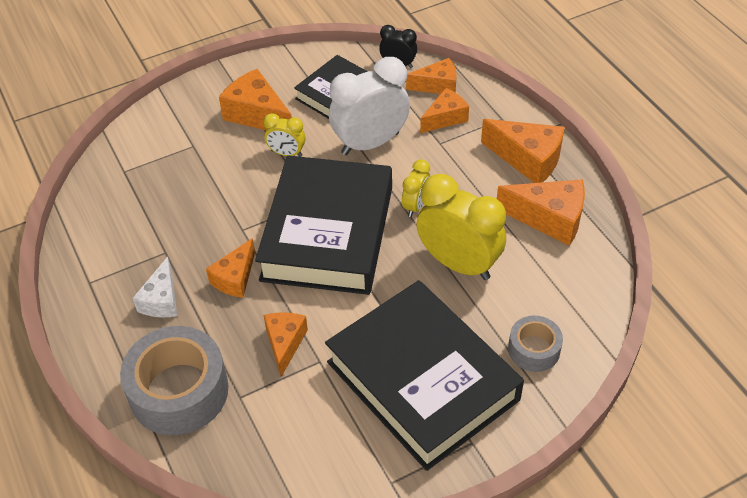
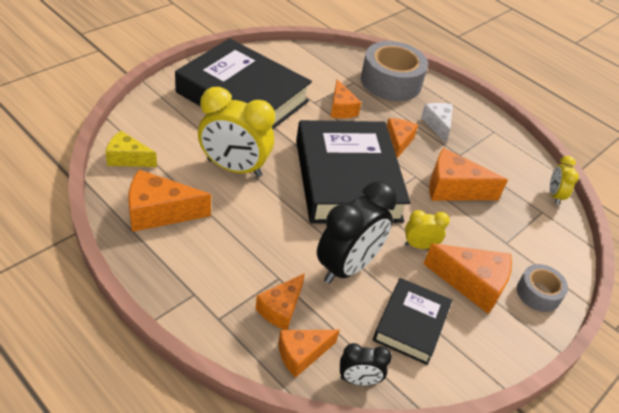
camera: 155 degrees right, 5 degrees down
white clock [329,57,410,155] -> black clock [317,181,397,284]
yellow clock [402,159,430,217] -> yellow clock moved to [550,156,579,205]
orange cheese [481,119,565,183] -> orange cheese moved to [429,148,508,201]
grey tape [508,315,563,372] -> grey tape moved to [517,264,568,312]
none -> yellow cheese [105,131,157,167]

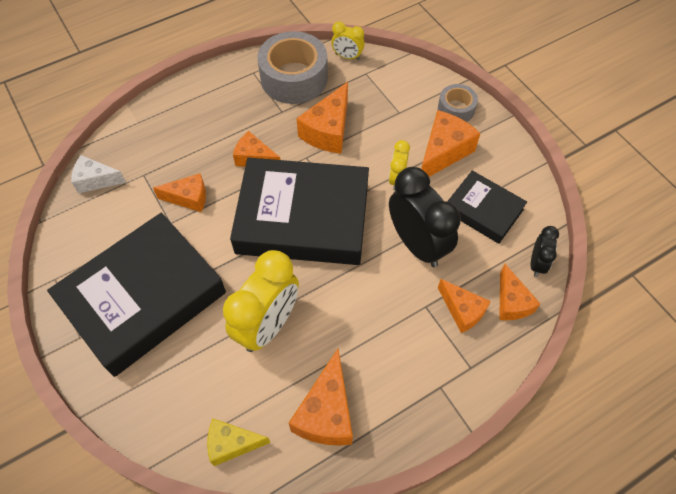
camera: 70 degrees left, 15 degrees up
yellow cheese [105,131,157,167] -> yellow cheese turned 60 degrees clockwise [207,418,270,466]
grey tape [361,41,428,101] -> grey tape moved to [257,31,328,104]
white cheese [421,103,453,143] -> white cheese moved to [71,155,126,193]

